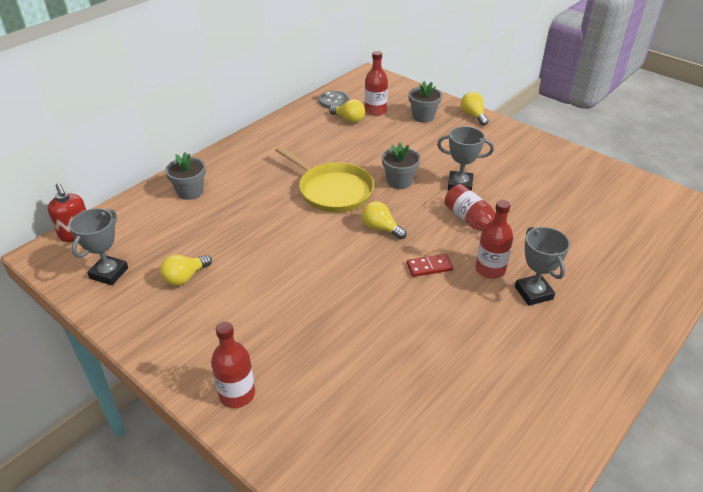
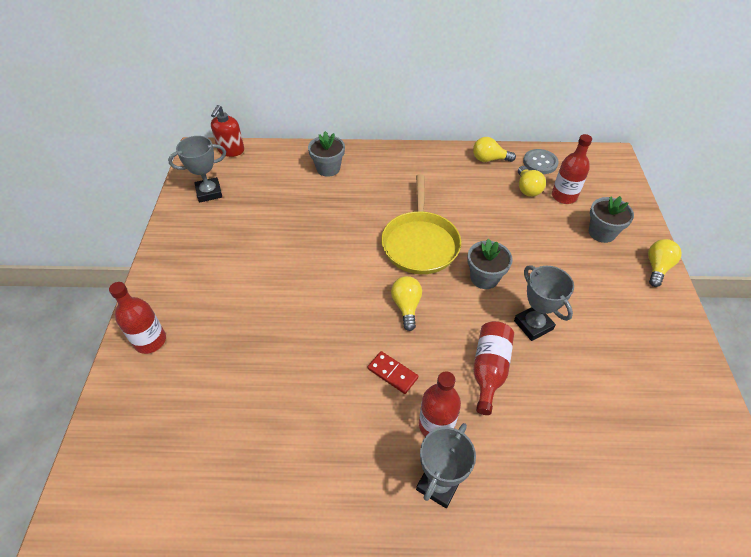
camera: 50 degrees right, 10 degrees up
yellow light bulb [160,254,212,286] -> yellow light bulb moved to [473,137,516,162]

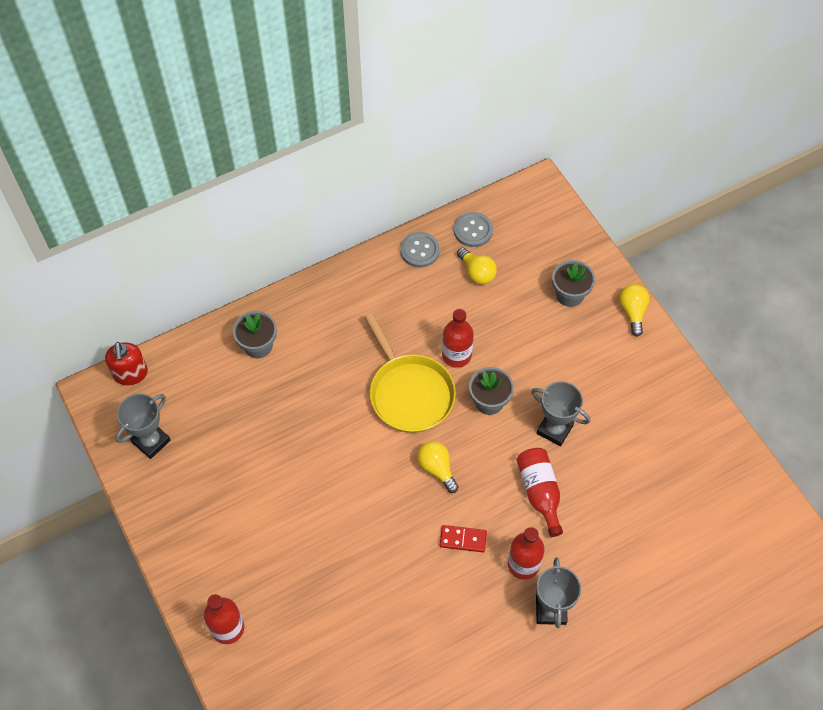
camera: 30 degrees left, 10 degrees up
yellow light bulb [473,137,516,162] -> grey button [400,232,440,268]
red bottle [552,134,592,204] -> red bottle moved to [442,309,474,368]

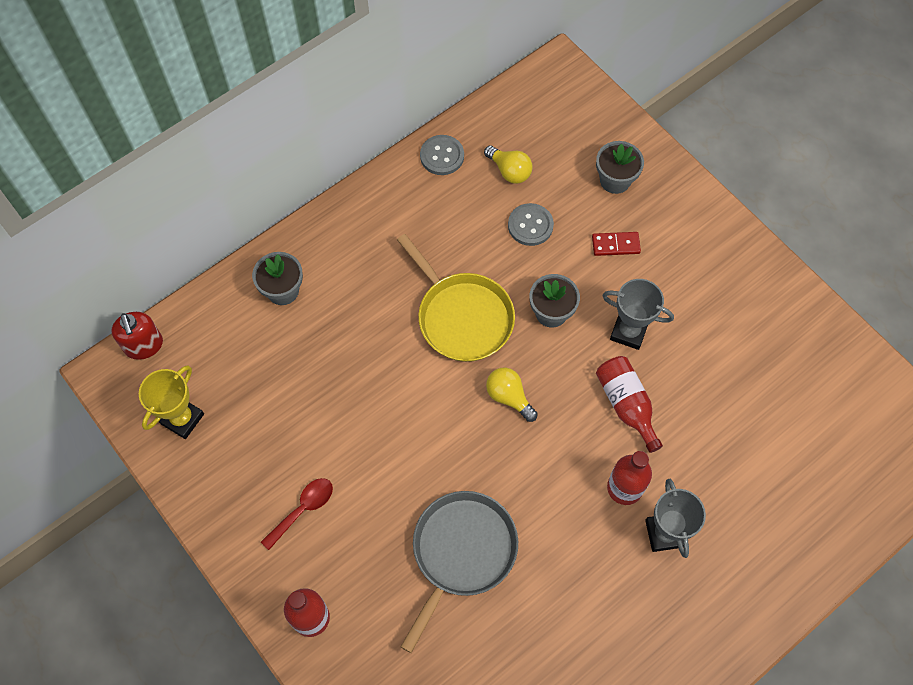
camera: 10 degrees left, 5 degrees up
grey trophy [115,393,171,459] -> yellow trophy [139,365,204,439]
red domino [440,525,487,552] -> red domino moved to [592,232,641,256]
red bottle [442,309,474,368] -> none
grey button [454,212,493,247] -> grey button moved to [508,203,554,246]
yellow light bulb [619,284,649,337] -> none
none -> red spoon [261,478,333,550]
none -> grey pan [401,491,518,653]

